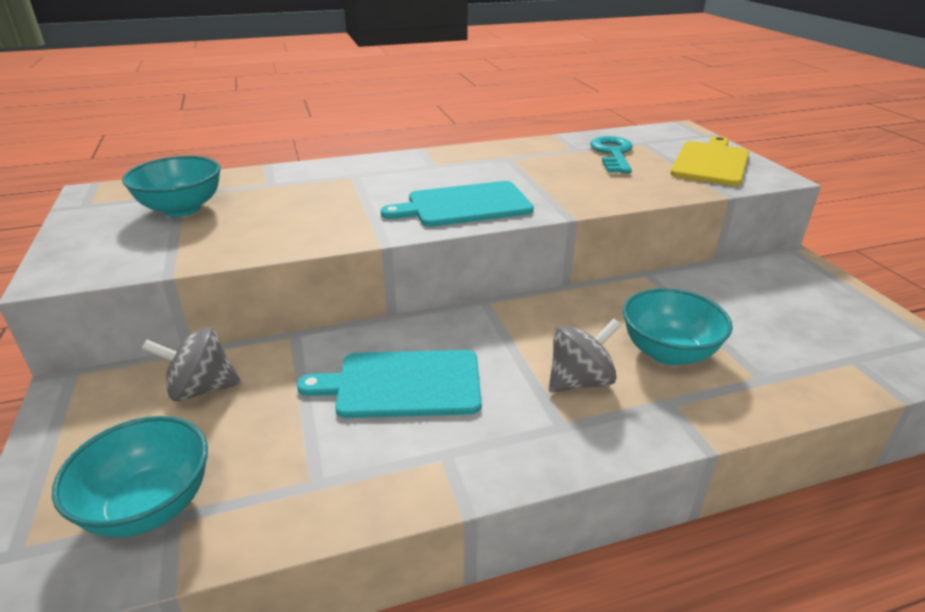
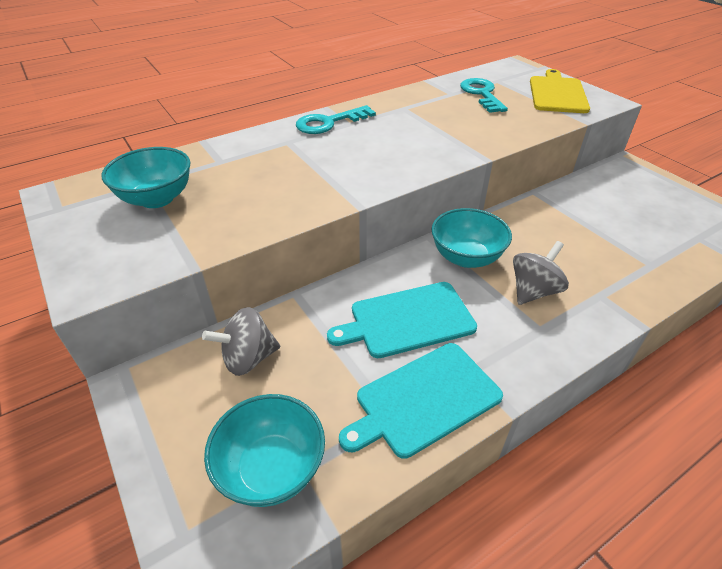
camera: 15 degrees left, 10 degrees up
turquoise cutting board [381,181,534,227] -> turquoise cutting board moved to [339,343,503,459]
turquoise bowl [623,288,733,366] -> turquoise bowl moved to [431,208,512,268]
none -> turquoise key [296,105,376,134]

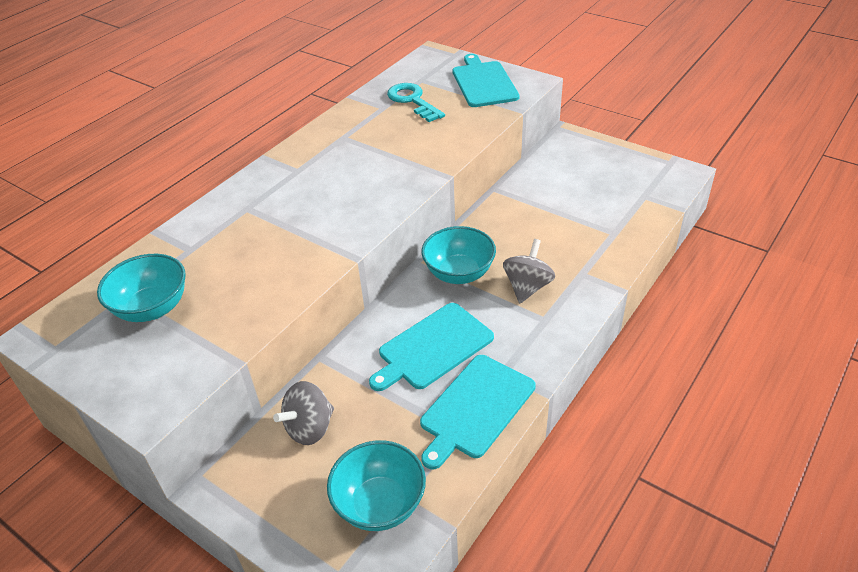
camera: 20 degrees left, 0 degrees up
turquoise key [296,105,376,134] -> none
yellow cutting board [530,69,590,113] -> turquoise cutting board [452,54,520,107]

